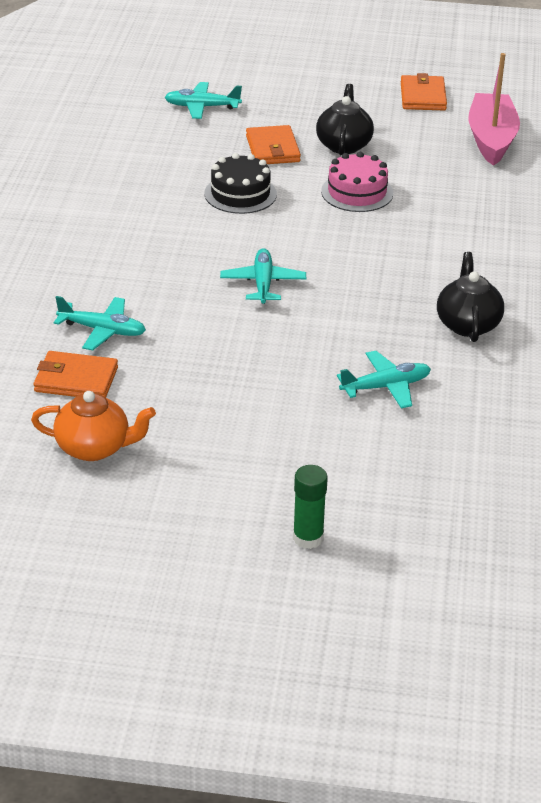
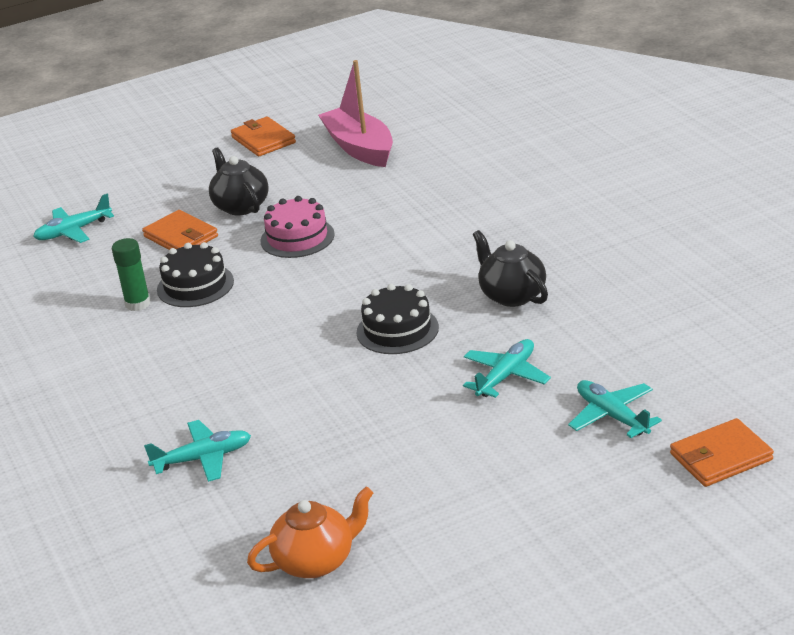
camera: 30 degrees left, 5 degrees down
orange wallet [34,351,118,398] -> orange wallet moved to [670,418,774,487]
turquoise plane [220,248,306,304] -> turquoise plane moved to [568,380,662,438]
green glue stick [293,465,328,549] -> green glue stick moved to [112,238,151,311]
none -> black cake [357,284,439,354]

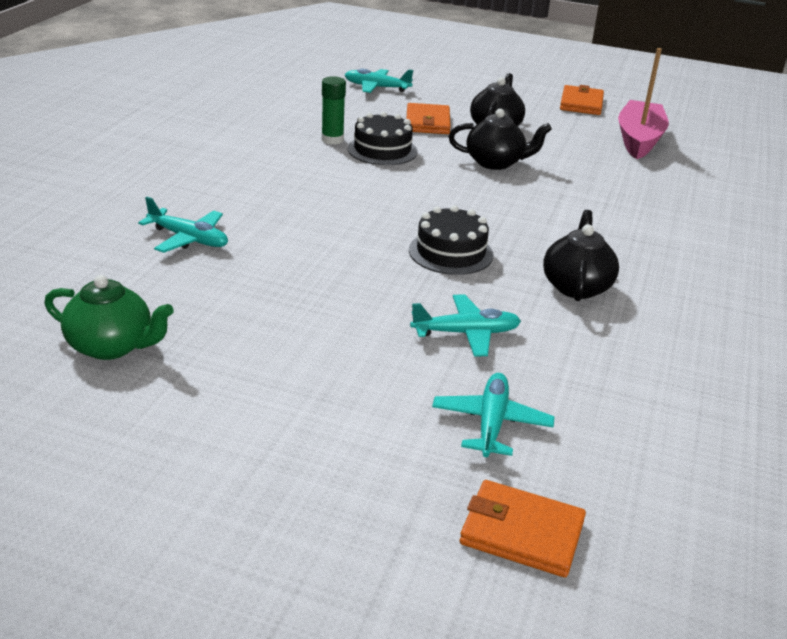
camera: 40 degrees right, 0 degrees up
orange teapot [247,487,374,578] -> green teapot [44,275,174,360]
pink cake [260,196,335,258] -> black teapot [449,109,552,170]

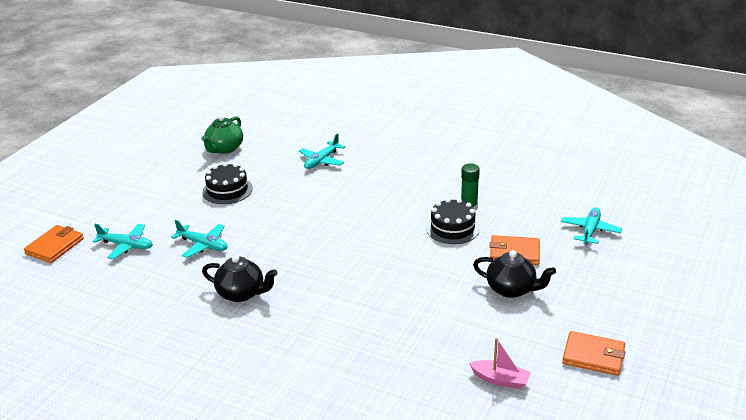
camera: 100 degrees right, 0 degrees up
black cake [409,205,493,275] -> black cake moved to [202,162,253,204]
turquoise plane [410,294,521,357] -> turquoise plane turned 60 degrees counterclockwise [171,220,228,258]
black teapot [449,109,552,170] -> none
pink boat [618,48,669,159] -> pink boat [469,338,531,389], size x0.54

